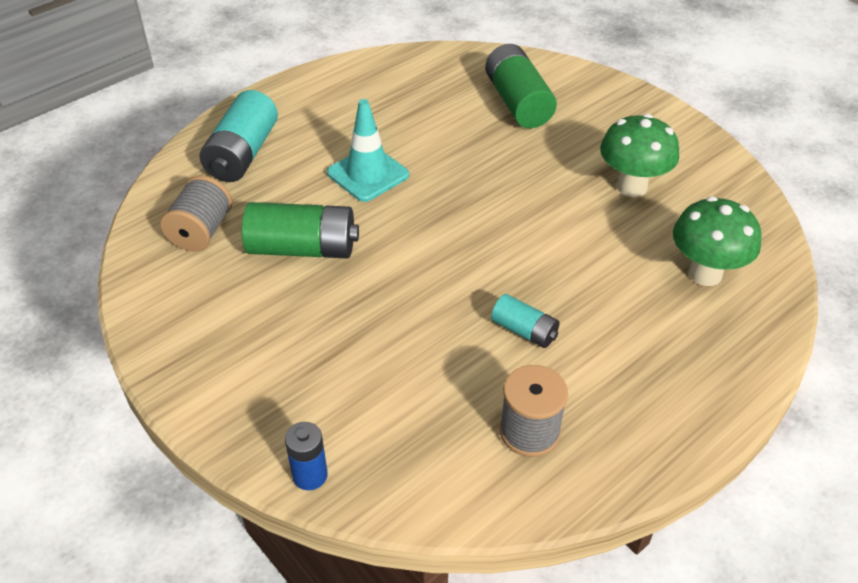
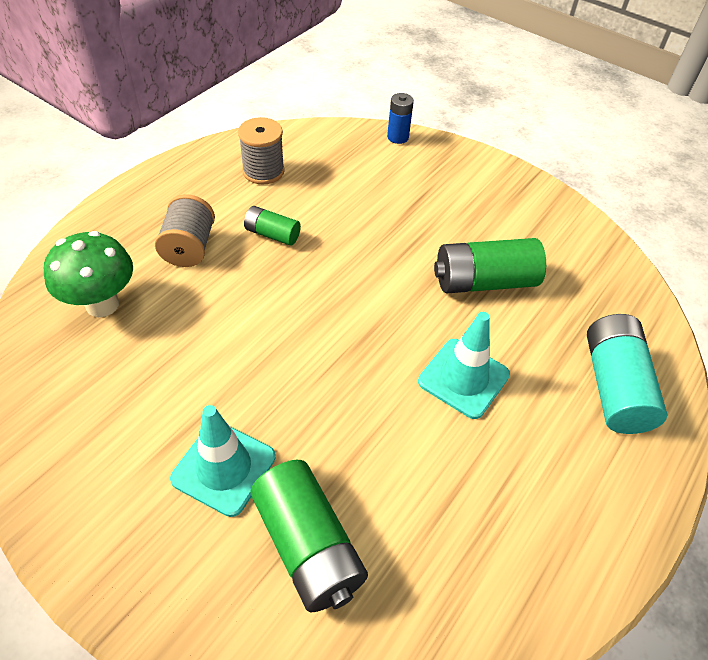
camera: 165 degrees right, 5 degrees up
grey spool [160,175,233,251] -> grey spool moved to [155,194,215,267]
turquoise battery [491,294,559,348] -> green battery [244,206,301,246]
green mushroom [600,114,679,197] -> none
none -> turquoise traffic cone [170,405,276,517]

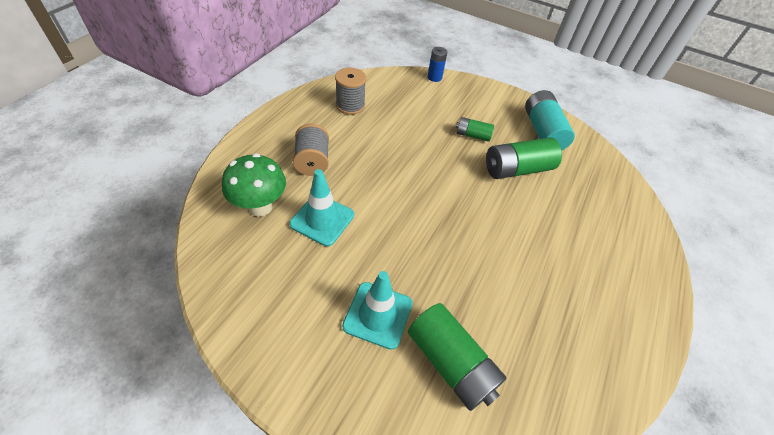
camera: 10 degrees left, 0 degrees up
green battery [244,206,301,246] -> green battery moved to [456,117,494,142]
turquoise traffic cone [418,312,510,419] -> turquoise traffic cone moved to [289,169,354,246]
turquoise battery [587,314,668,434] -> turquoise battery moved to [525,90,575,150]

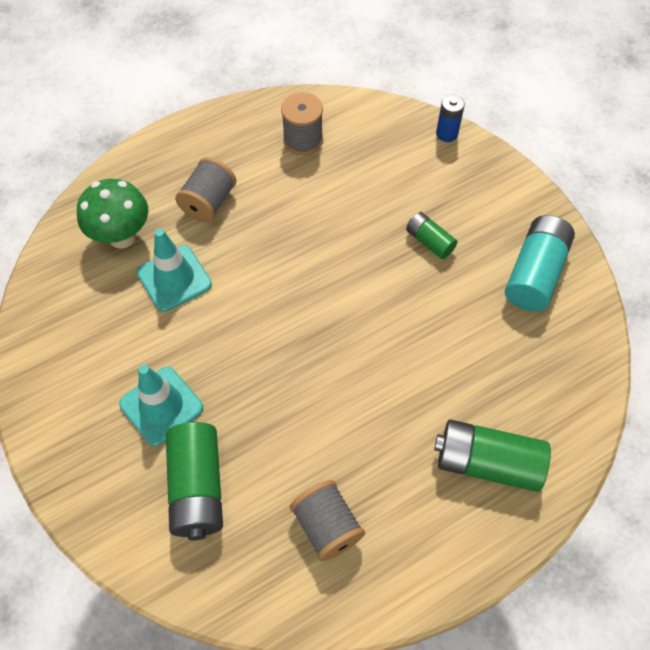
camera: 35 degrees right, 10 degrees up
green battery [486,137,562,179] -> green battery moved to [434,419,551,492]
none -> grey spool [290,480,365,562]

